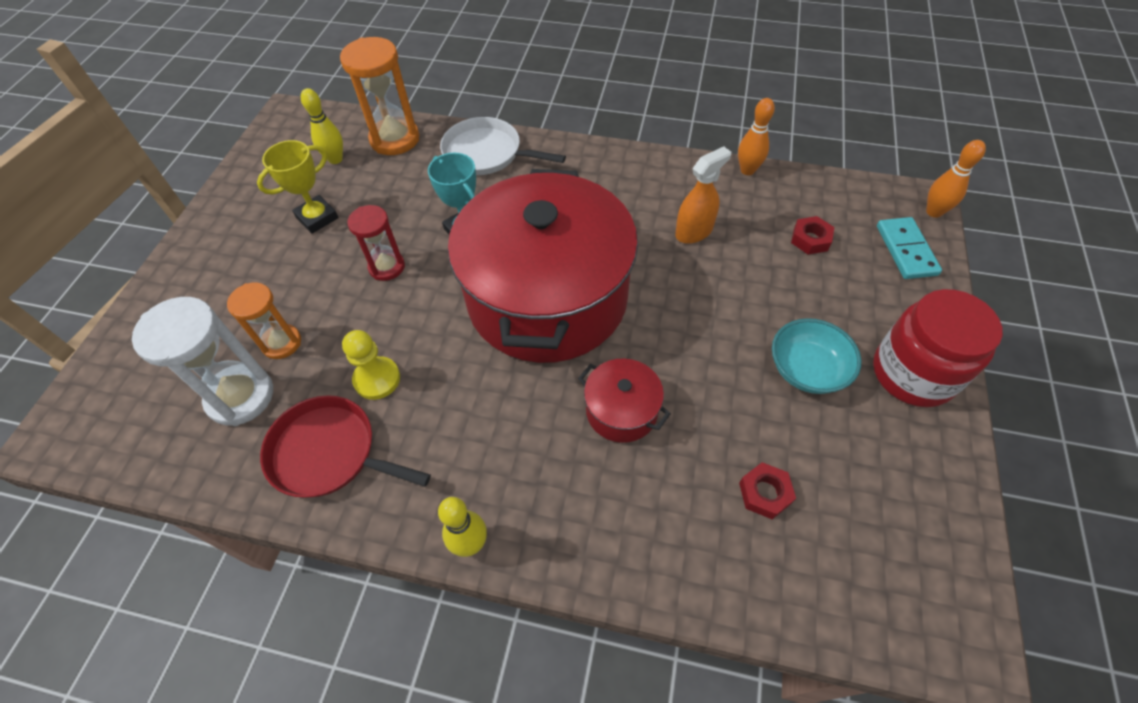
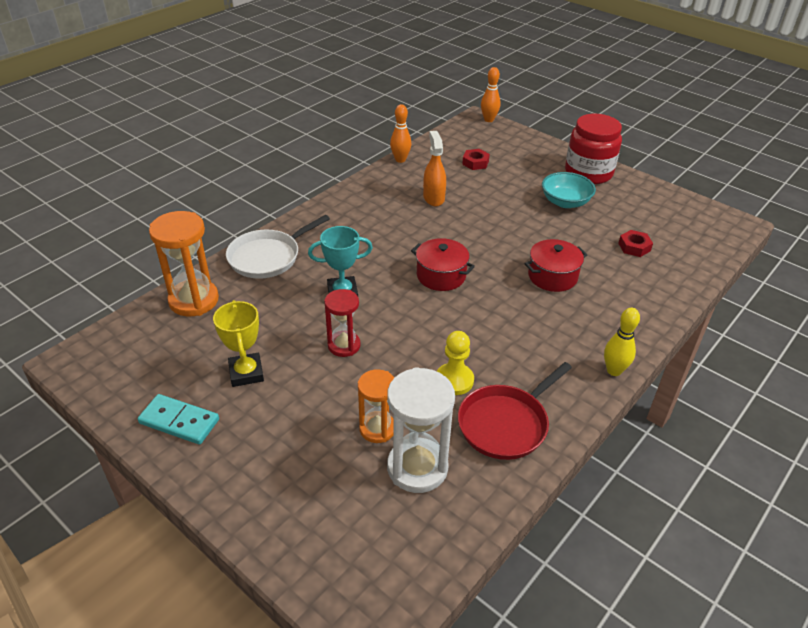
camera: 65 degrees left, 15 degrees down
yellow bowling pin [301,88,343,164] -> none
red pot [448,169,638,363] -> red pot [411,238,475,291], size x0.40
turquoise domino [877,217,942,279] -> turquoise domino moved to [138,394,219,444]

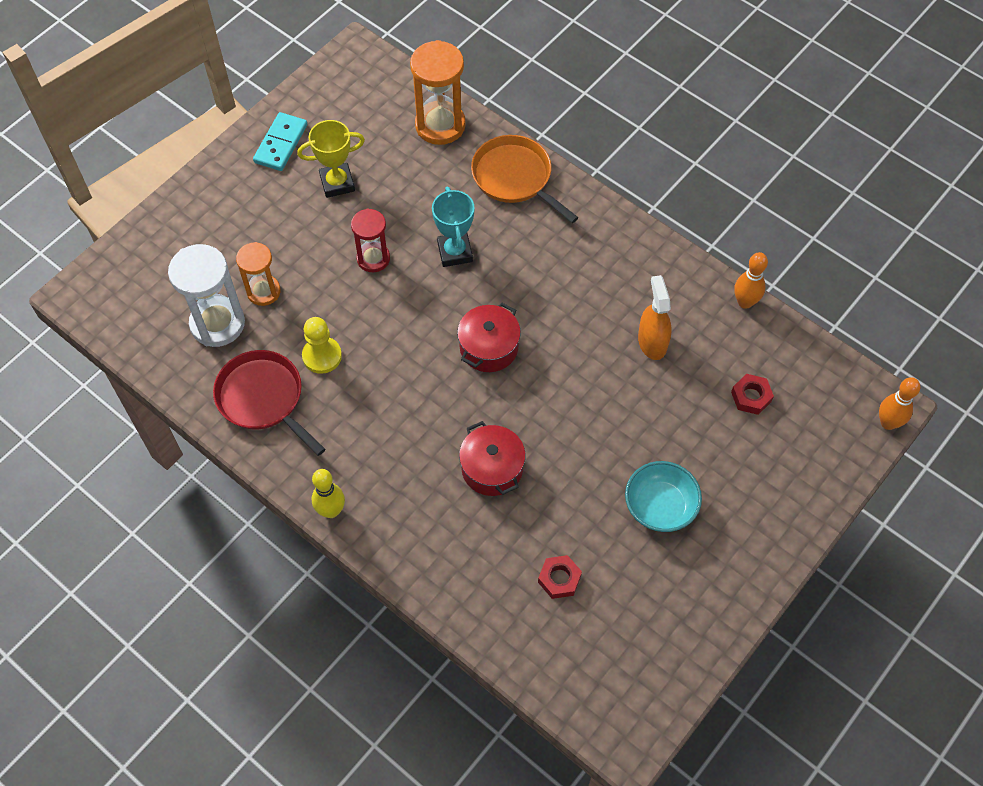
camera: 90 degrees right, 20 degrees up
white pan [226,215,330,279] -> orange pan [471,135,579,223]
orange spray bottle [423,131,446,206] -> orange spray bottle turned 90 degrees counterclockwise [638,275,671,360]
red jar [565,114,622,184] -> none

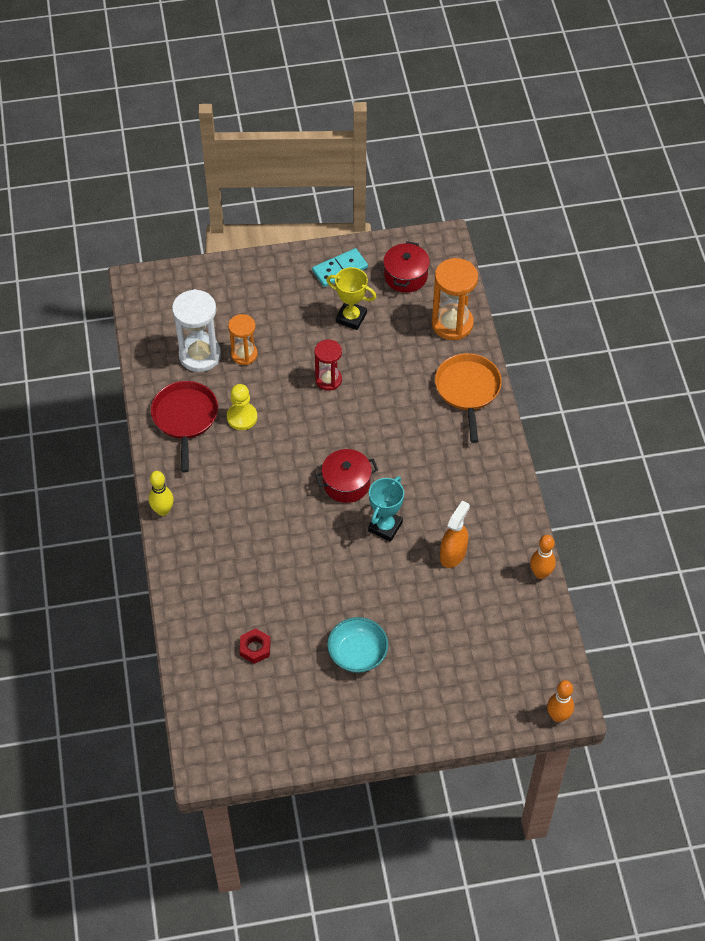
camera: 40 degrees right, 5 degrees down
turquoise trophy [432,187,474,267] -> turquoise trophy moved to [368,476,404,542]
red pot [459,421,526,496] -> red pot moved to [383,241,430,293]
red nut [731,374,774,415] -> none

